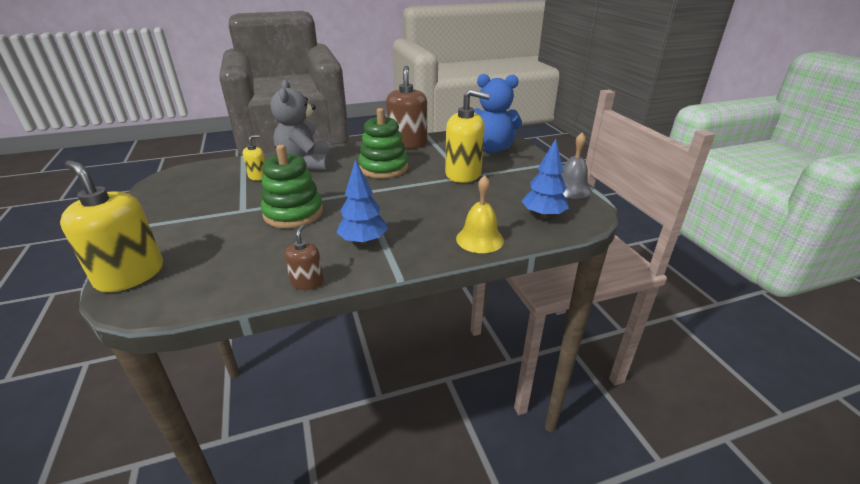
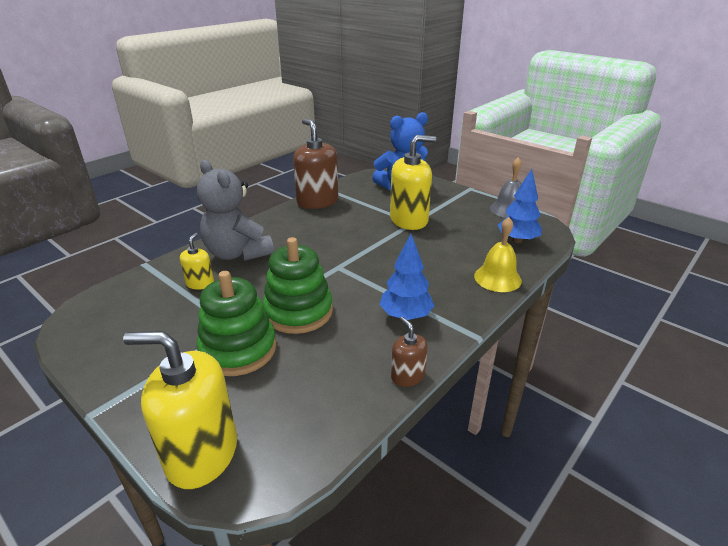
camera: 30 degrees left, 0 degrees up
green stacking toy [359,108,408,178] -> green stacking toy moved to [196,271,276,376]

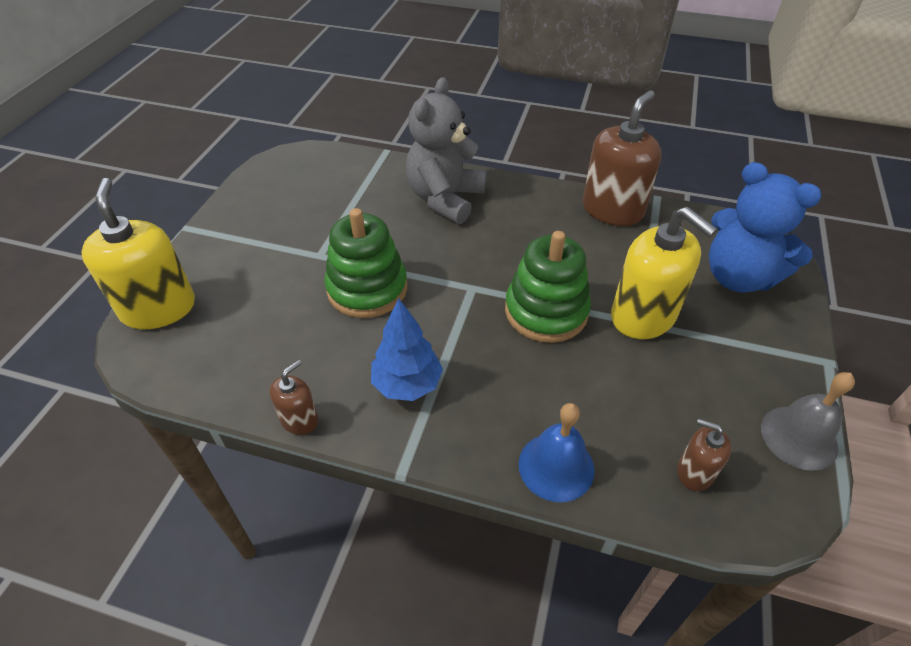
camera: 65 degrees right, 15 degrees up
yellow soap dispenser [180,233,214,290] -> none
green stacking toy [196,271,276,376] -> green stacking toy moved to [505,231,591,343]
yellow bell [474,217,522,292] -> blue bell [519,403,595,502]
blue tree [498,169,542,243] -> brown soap dispenser [677,419,731,491]

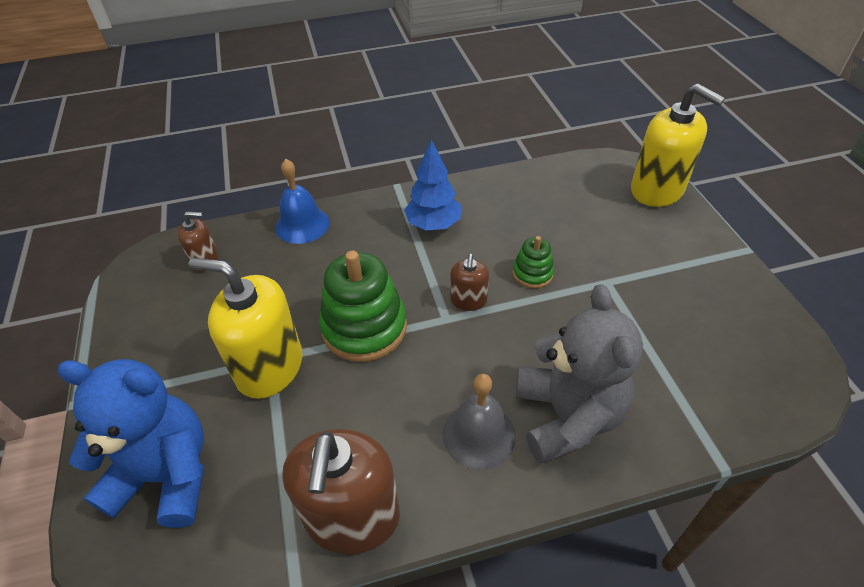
camera: 150 degrees right, 0 degrees up
brown soap dispenser [269,360,318,435] -> brown soap dispenser moved to [450,254,489,311]
green stacking toy [324,208,407,318] -> green stacking toy [512,236,554,288], size x0.51
grey bell [761,372,855,471] -> grey bell moved to [443,374,516,470]

